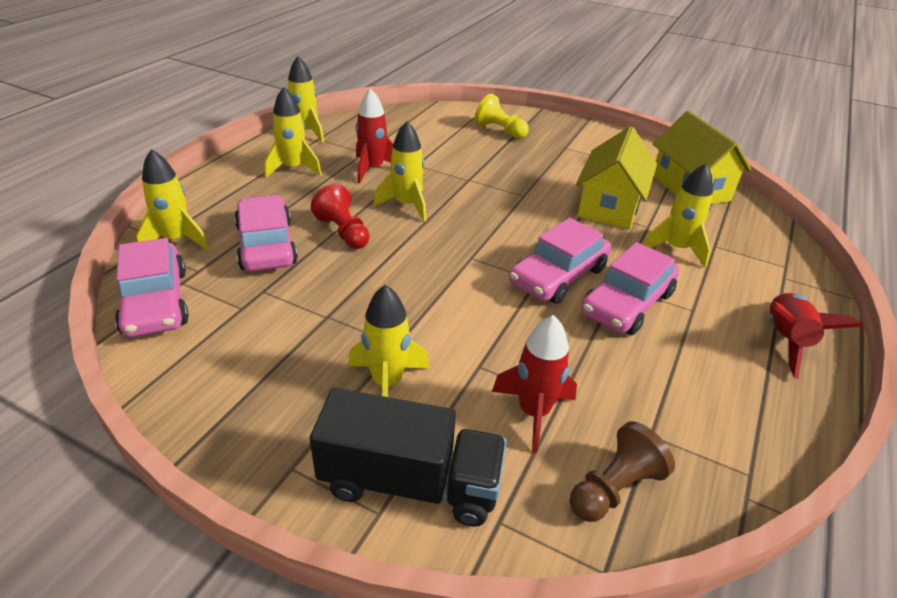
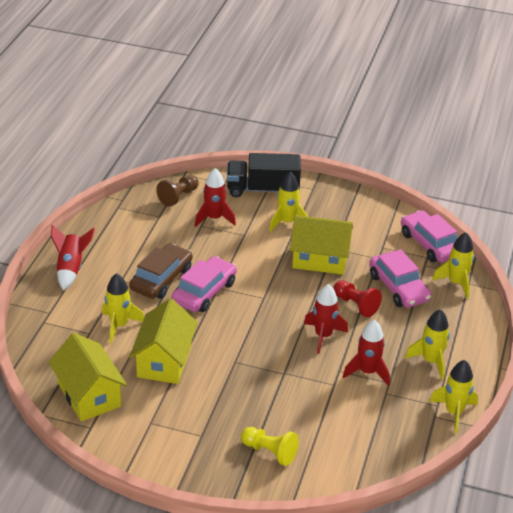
camera: 170 degrees right, 0 degrees up
yellow rocket [373,121,427,221] -> red rocket [304,284,348,354]
pink car [581,242,679,335] -> brown car [129,243,193,299]
none -> yellow house [290,215,353,275]

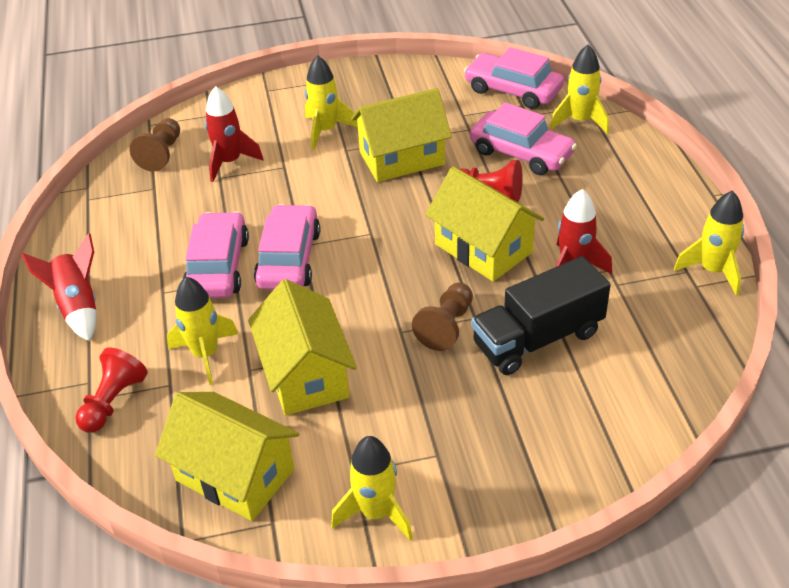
camera: 25 degrees left, 5 degrees up
brown car [129,243,193,299] -> pink car [183,212,249,298]
black truck [227,153,301,197] -> black truck moved to [471,256,611,375]
yellow pawn [241,427,299,466] -> none
red rocket [304,284,348,354] -> yellow house [425,167,544,282]
yellow rocket [405,309,450,380] -> yellow rocket moved to [331,436,413,540]
none -> red pawn [75,347,148,433]
none -> brown pawn [412,283,473,351]

